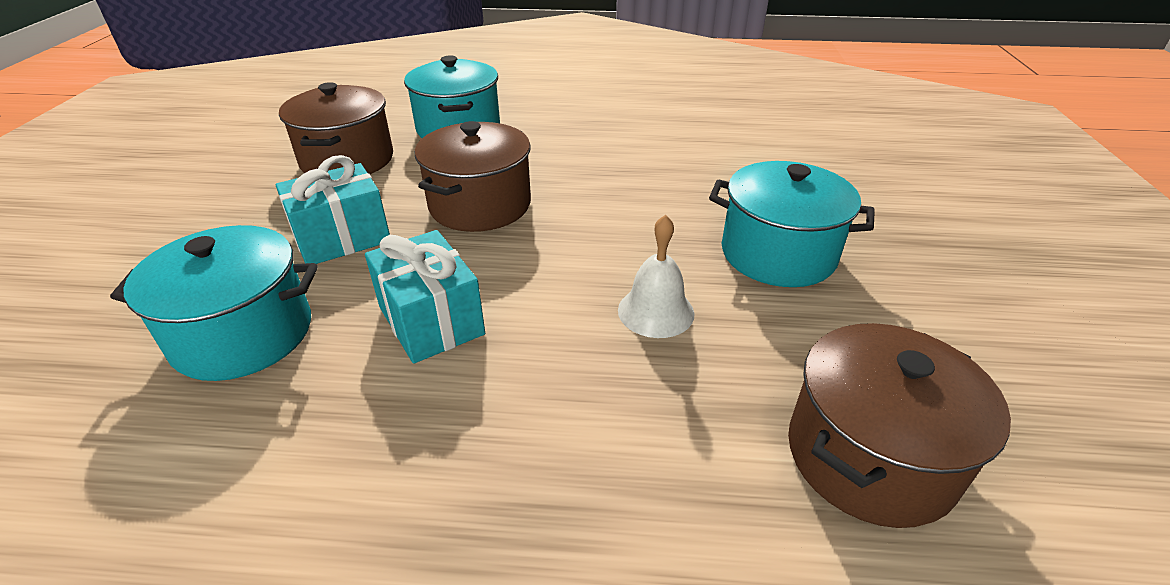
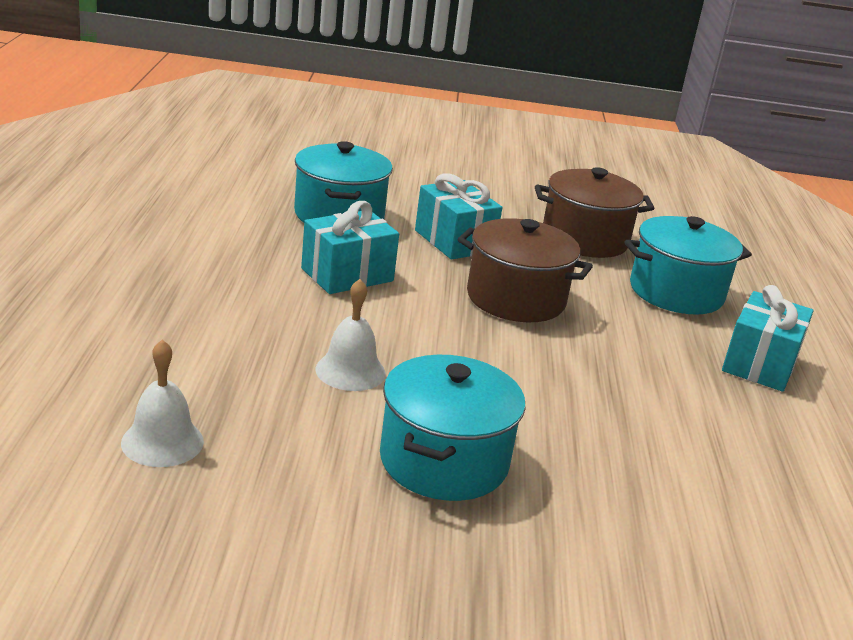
camera: 85 degrees right, 10 degrees down
brown pot [788,323,1011,528] -> white bell [121,340,204,467]
none -> turquoise gift [722,285,814,392]

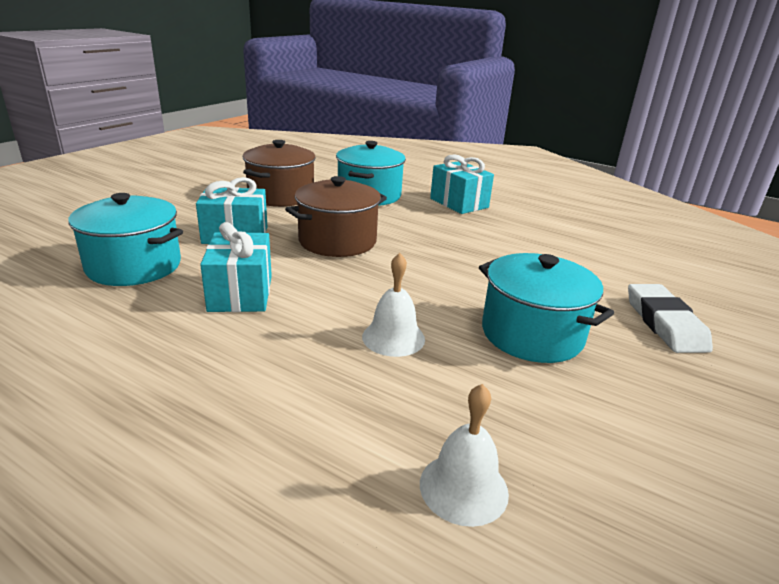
camera: 60 degrees left, 0 degrees up
none -> white eraser [628,284,713,353]

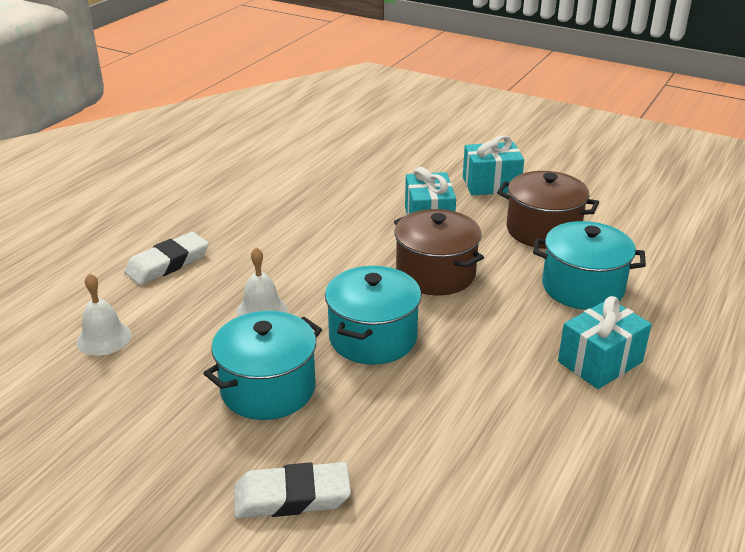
camera: 90 degrees right, 5 degrees up
turquoise pot [68,193,183,286] -> turquoise pot moved to [325,266,421,365]
turquoise gift [200,222,272,312] -> turquoise gift moved to [463,135,524,195]
none -> white eraser [124,232,209,285]

